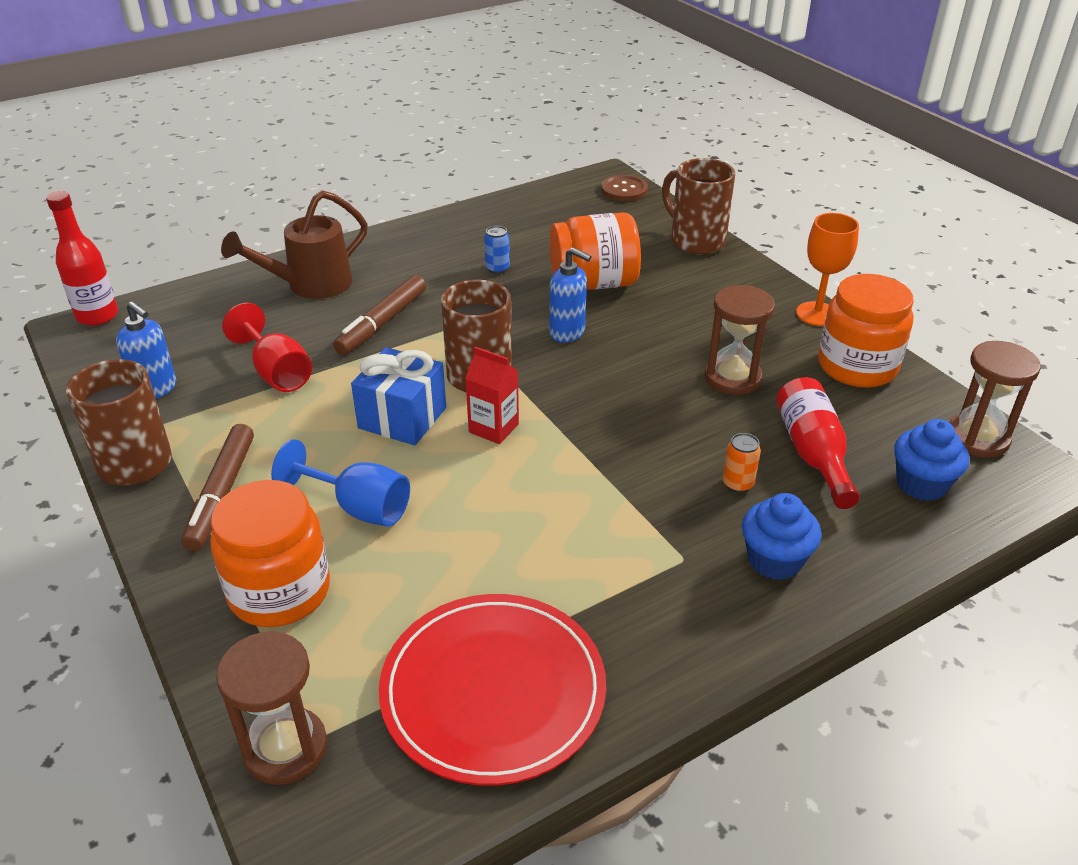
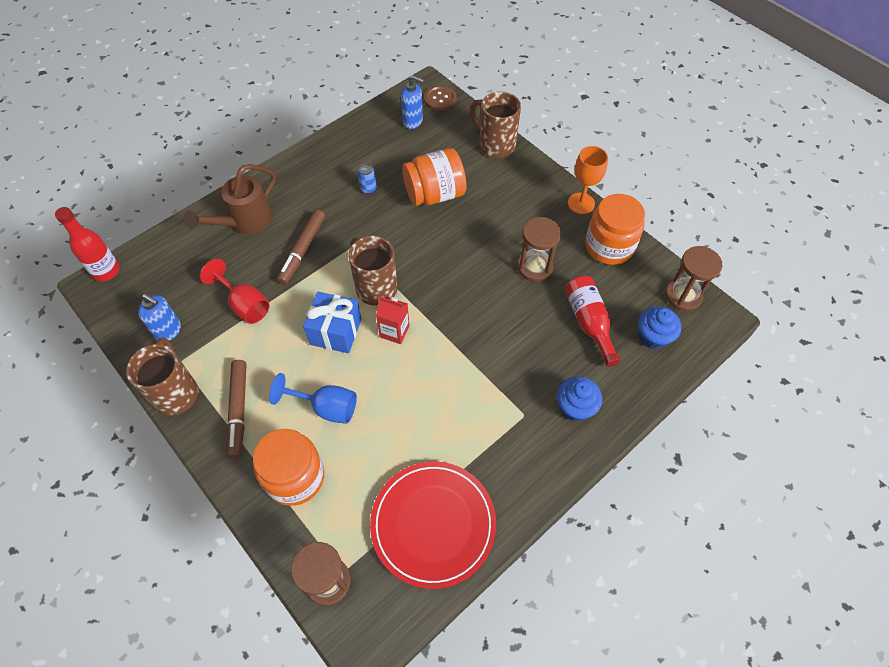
camera: 10 degrees left, 20 degrees up
blue soap dispenser [549,247,592,343] -> blue soap dispenser moved to [401,75,424,129]
orange can [723,433,761,493] -> none

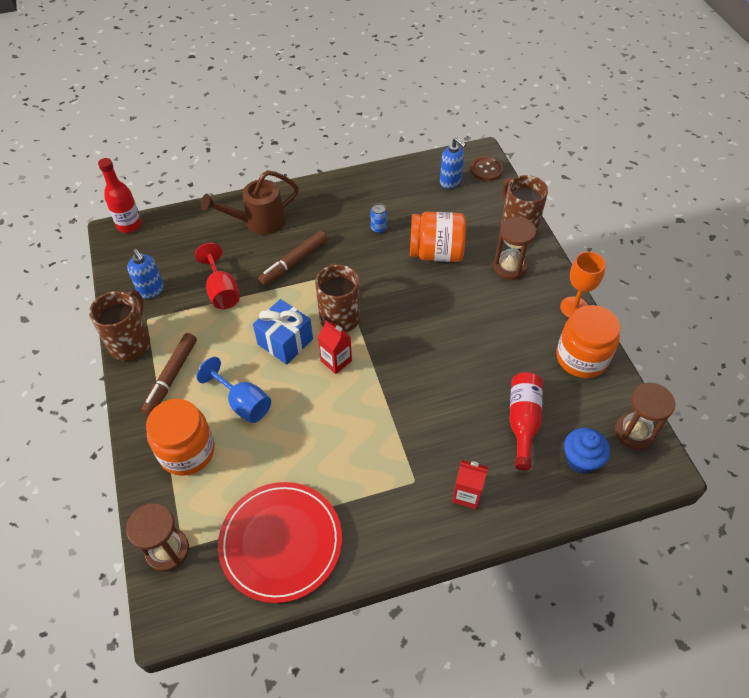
camera: 25 degrees right, 5 degrees down
brown hourglass [517,217,561,282] -> brown hourglass moved to [493,217,536,280]
blue cupcake [557,376,602,422] -> red carton [452,460,488,509]

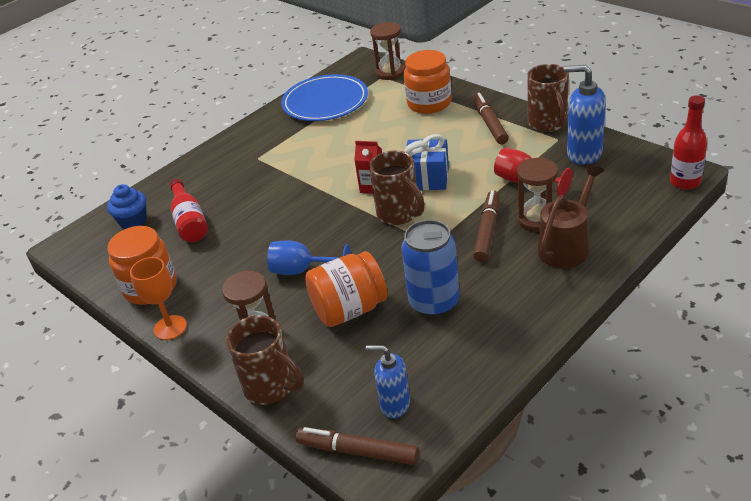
camera: 155 degrees right, 15 degrees down
blue soap dispenser [127,249,164,299] -> blue soap dispenser [563,65,606,165], size x1.53
blue goblet [196,357,271,423] -> blue goblet moved to [267,240,351,275]
red plate [218,482,342,603] -> blue plate [281,74,368,121]
blue can [371,203,387,233] -> blue can [401,220,459,317], size x2.44
red carton [452,460,488,509] -> none
brown button [470,156,503,181] -> brown marker [296,427,419,465]
brown hourglass [615,382,675,450] -> brown hourglass moved to [517,158,558,232]

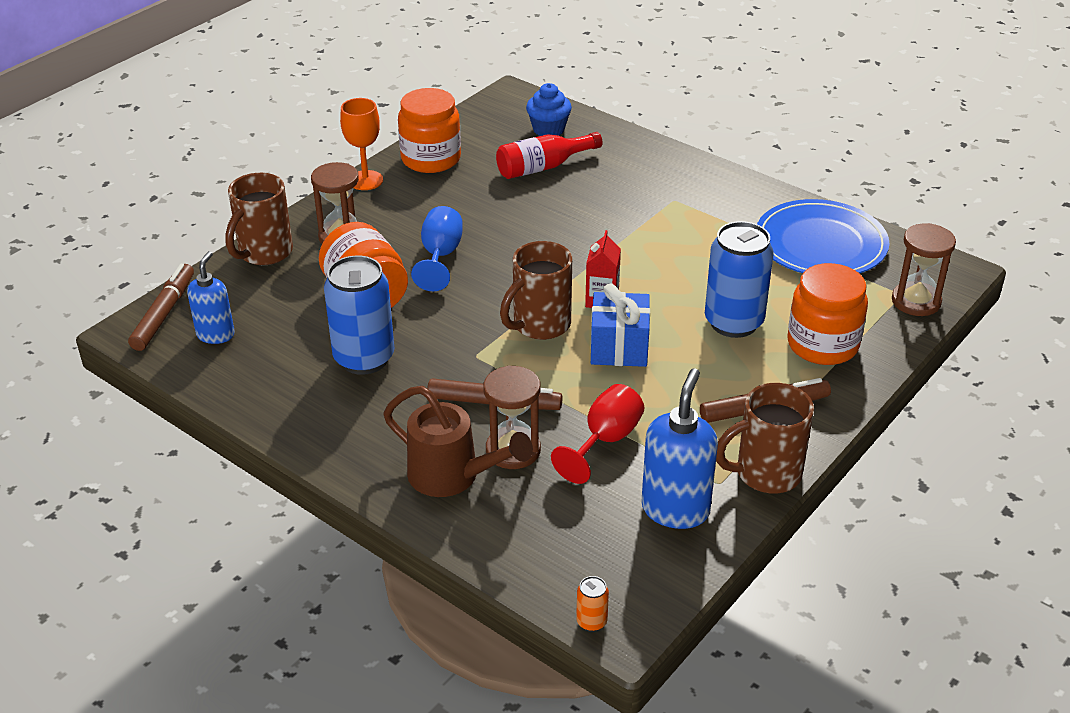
camera: 80 degrees right, 0 degrees up
red bottle [670,95,707,190] -> orange can [576,576,609,632]
none -> blue can [705,221,774,338]

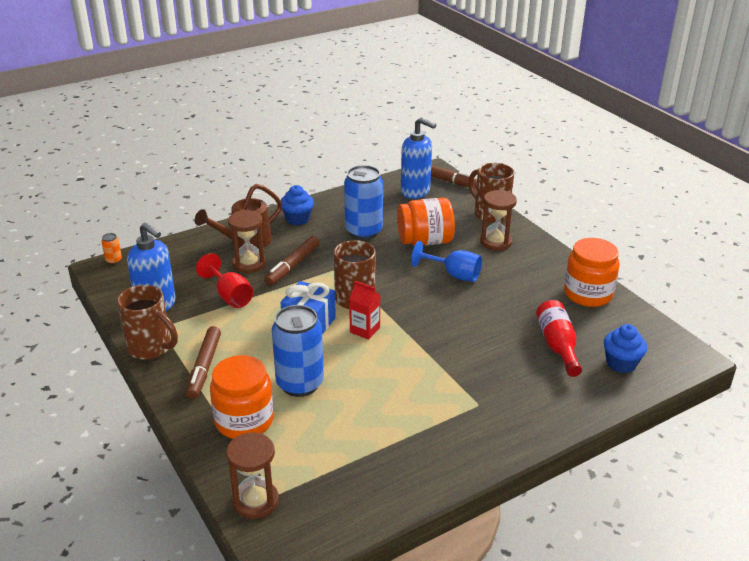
camera: 110 degrees right, 5 degrees down
blue soap dispenser [187,251,235,344] -> blue soap dispenser [401,118,436,199], size x1.53
orange goblet [340,98,383,190] -> none
brown mug [716,383,814,493] -> brown mug turned 120 degrees clockwise [117,285,178,360]
blue plate [757,199,889,274] -> none
none -> blue cupcake [281,185,314,225]

